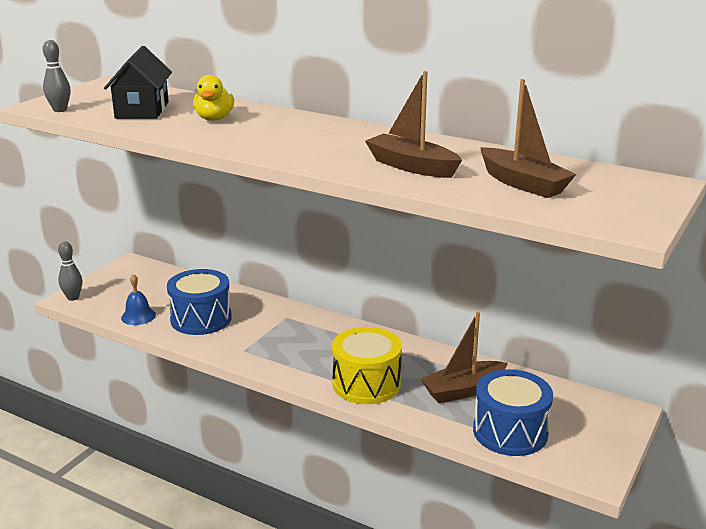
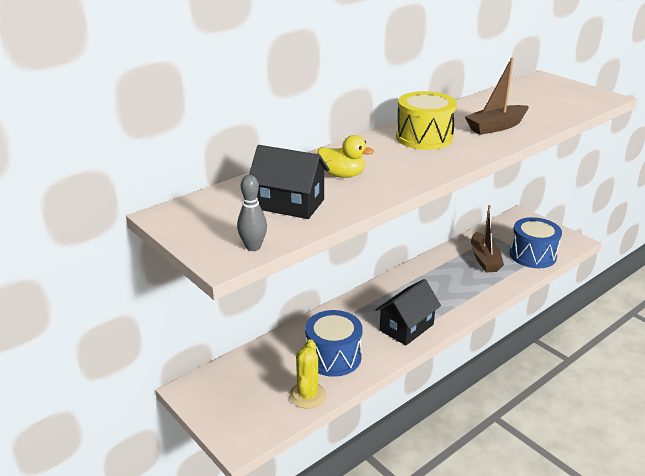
camera: 70 degrees left, 5 degrees up
grey bowling pin [58,242,83,301] -> none
blue bell [121,274,156,325] -> yellow cactus [289,339,326,409]
yellow drum [332,327,402,404] -> yellow drum moved to [396,91,457,150]
brown boat [480,79,576,198] -> none
none -> black house [375,279,441,345]

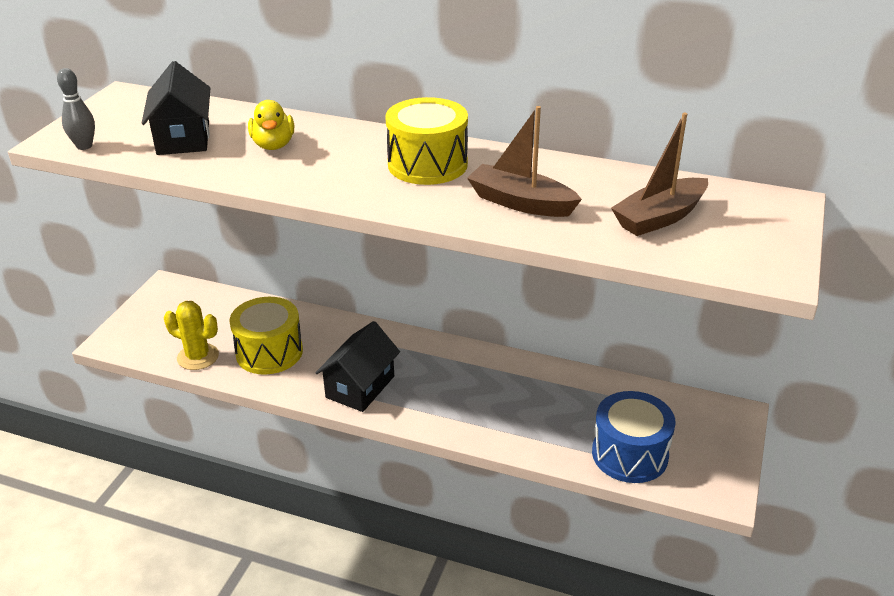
camera: 60 degrees right, 5 degrees up
yellow cactus [289,339,326,409] -> yellow cactus turned 45 degrees clockwise [164,301,219,370]
blue drum [305,310,362,377] -> yellow drum [229,297,303,375]
black house [375,279,441,345] -> black house turned 75 degrees counterclockwise [315,321,400,412]
brown boat [471,205,504,272] -> brown boat moved to [611,112,708,236]

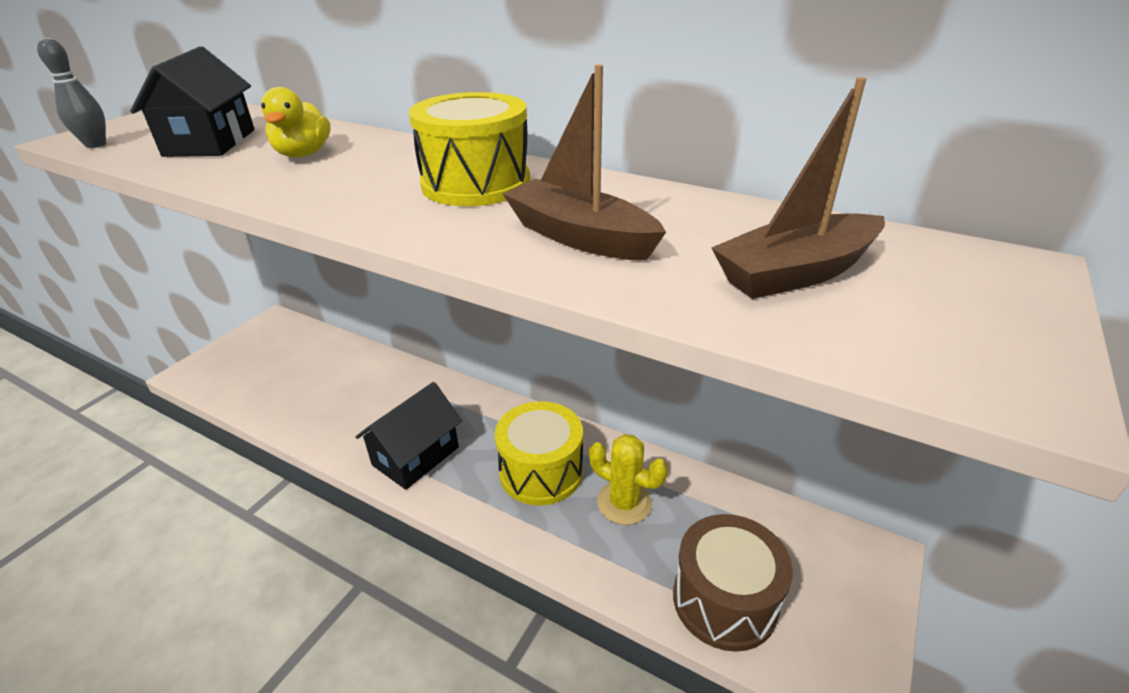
camera: 10 degrees right, 0 degrees up
yellow cactus [164,301,219,370] -> yellow cactus moved to [589,434,668,525]
yellow drum [229,297,303,375] -> yellow drum moved to [495,401,583,505]
blue drum [592,391,676,483] -> brown drum [673,514,793,652]

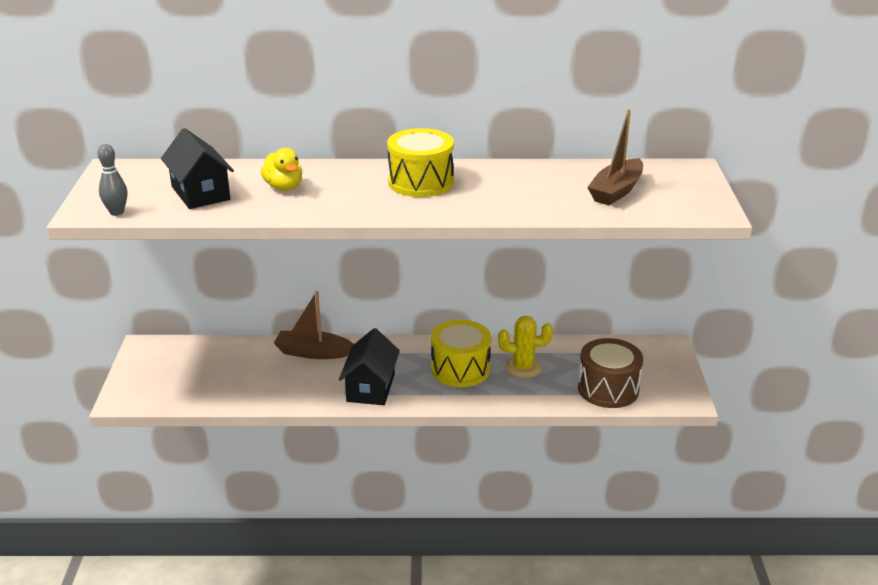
camera: 30 degrees left, 5 degrees down
brown boat [503,65,666,260] -> brown boat moved to [274,291,354,359]

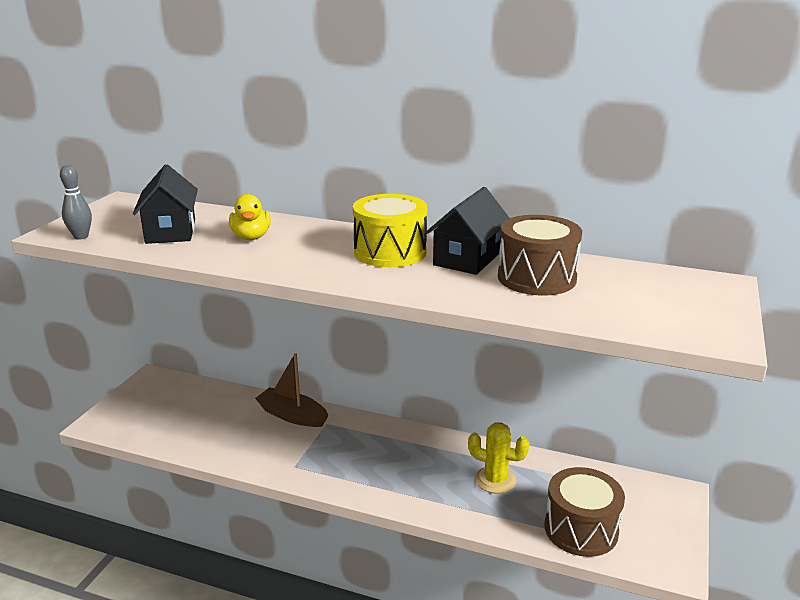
camera: 20 degrees right, 5 degrees down
black house [339,328,400,405] -> black house moved to [426,187,510,275]
yellow drum [431,320,491,387] -> none
brown boat [587,109,643,205] -> none
none -> brown drum [498,215,582,295]

